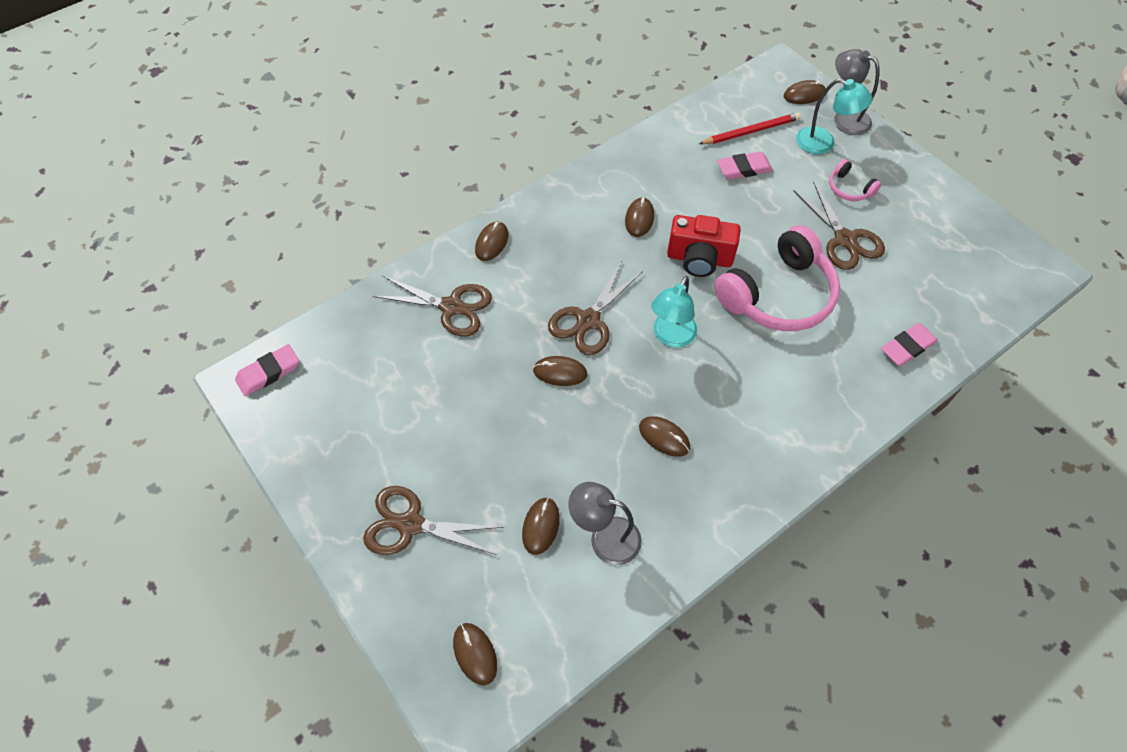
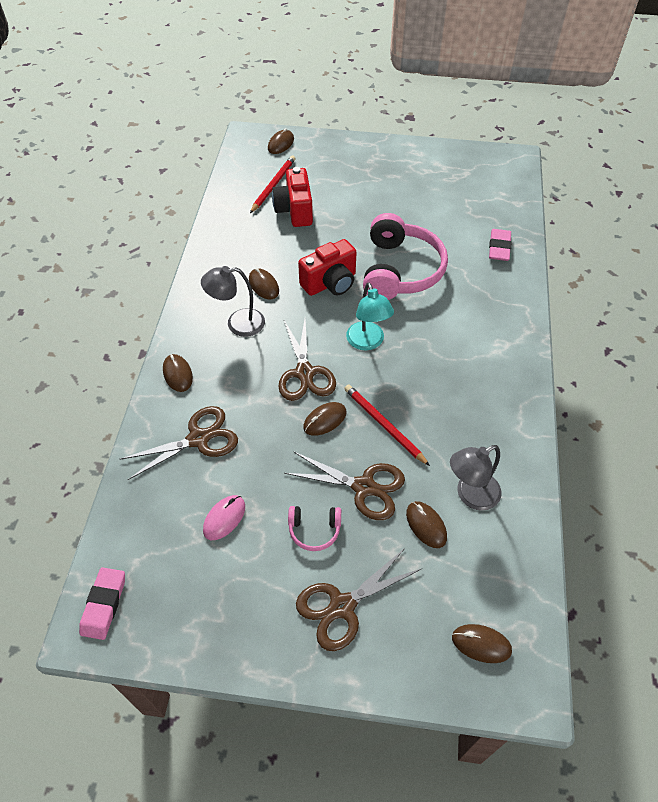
camera: 45 degrees left, 5 degrees down
brown mouse [639,416,690,457] -> none
pink eraser [717,152,773,179] -> red camera [272,167,313,227]
brown scissors [793,182,885,270] -> brown scissors moved to [284,451,405,520]
turquoise lamp [796,79,873,154] -> none
pink headphones [829,159,881,201] -> pink headphones moved to [288,506,341,551]
grey lamp [834,49,879,135] -> grey lamp moved to [201,266,265,337]
none -> pink mouse [203,495,245,540]
none -> red pencil [344,384,430,466]

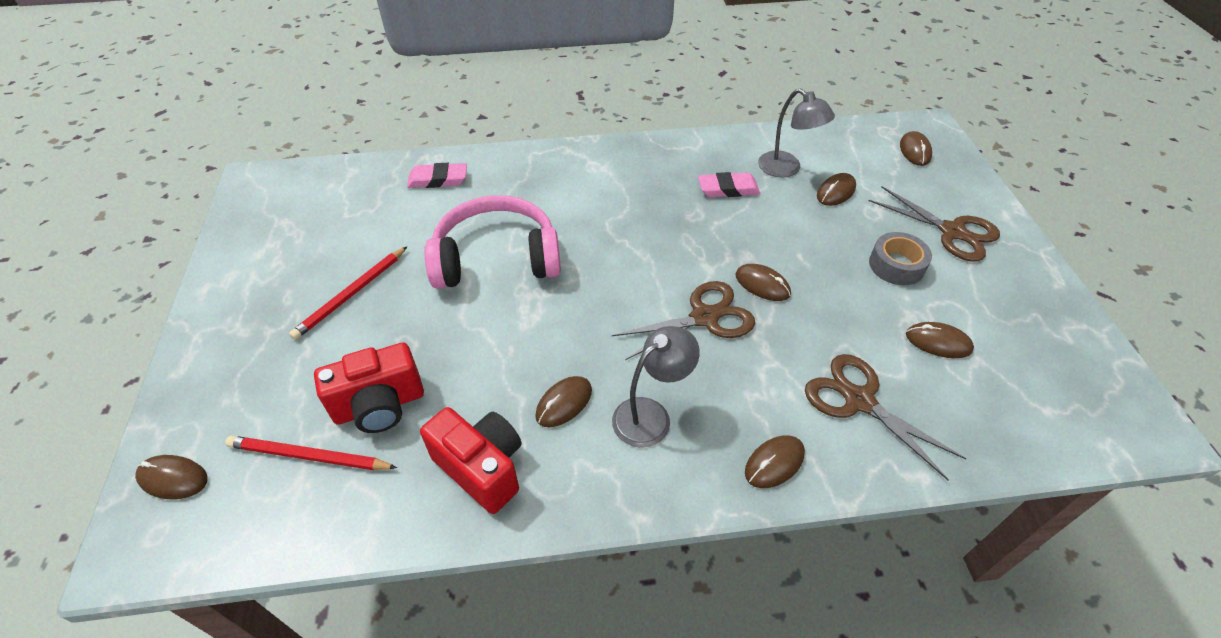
camera: 105 degrees left, 5 degrees down
pink eraser [79,567,125,640] -> pink eraser moved to [698,172,760,197]
grey lamp [201,266,265,337] -> grey lamp turned 105 degrees counterclockwise [612,326,700,448]
pink mouse [203,495,245,540] -> brown mouse [906,322,974,358]
brown scissors [284,451,405,520] -> none
pink headphones [288,506,341,551] -> grey tape [869,232,932,285]
red camera [298,239,356,296] -> red camera moved to [420,407,522,514]
red pencil [344,384,430,466] -> red pencil moved to [289,247,407,340]
turquoise lamp [346,283,394,350] -> none

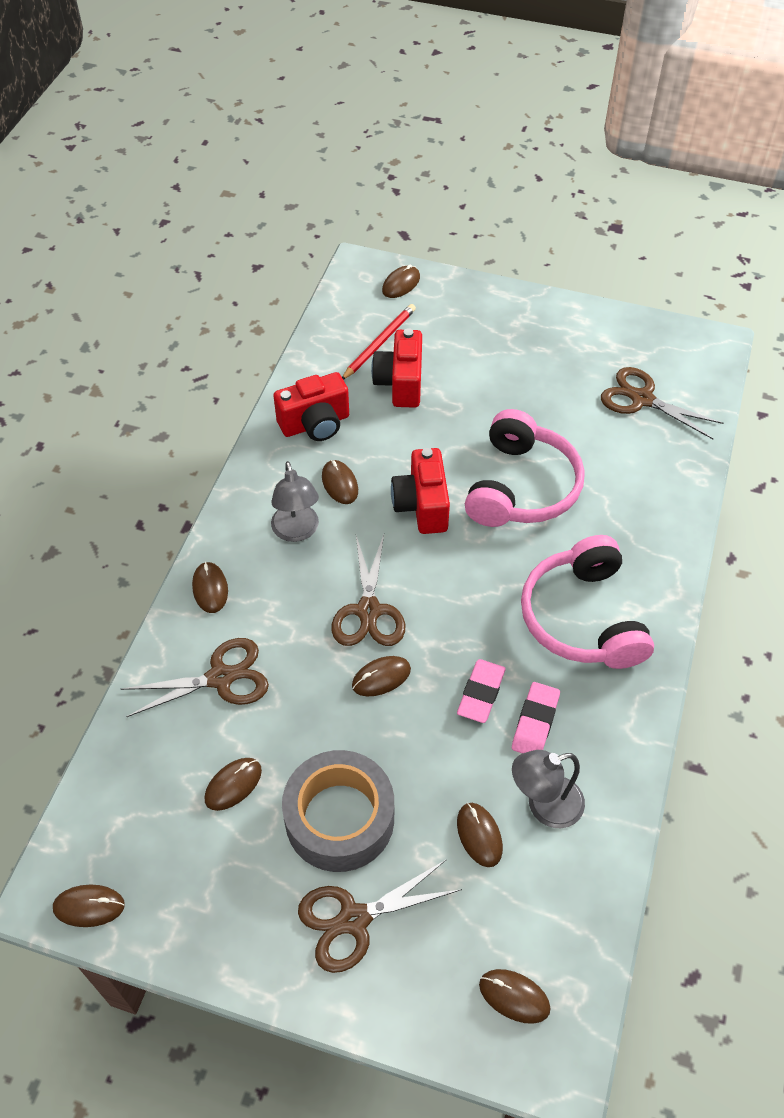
camera: 115 degrees right, 5 degrees up
red pencil [289,247,407,340] -> none
pink eraser [407,163,467,188] -> pink eraser moved to [457,659,506,723]
grey tape [869,232,932,285] -> grey tape [282,750,394,872], size x1.74
none -> brown mouse [53,884,125,927]
none -> red camera [391,448,450,534]
none -> pink headphones [521,535,654,669]
none -> brown scissors [601,367,724,439]

